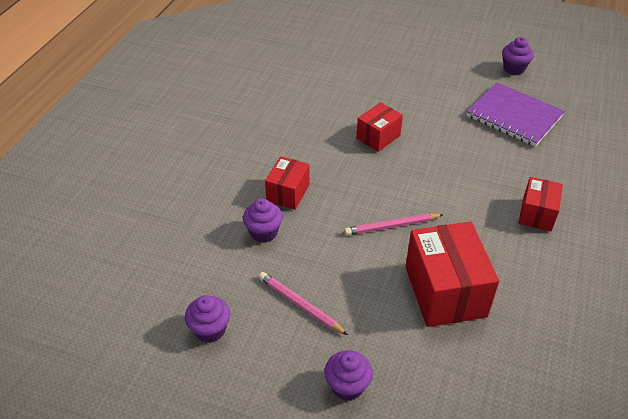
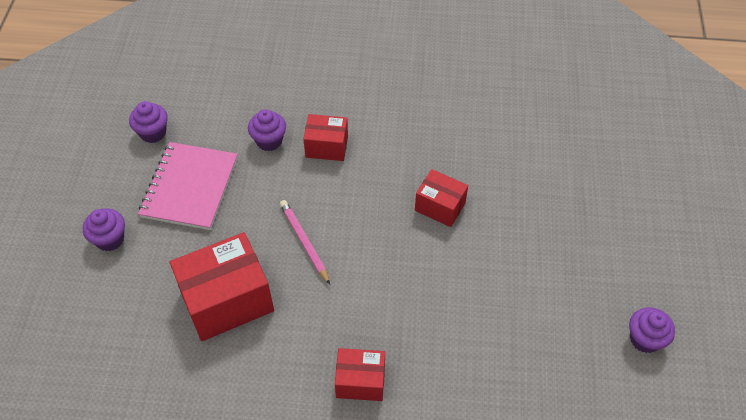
camera: 75 degrees right, 10 degrees up
pink pencil [259,272,348,335] -> pink notebook [138,142,238,230]
purple notebook [467,82,565,147] -> none

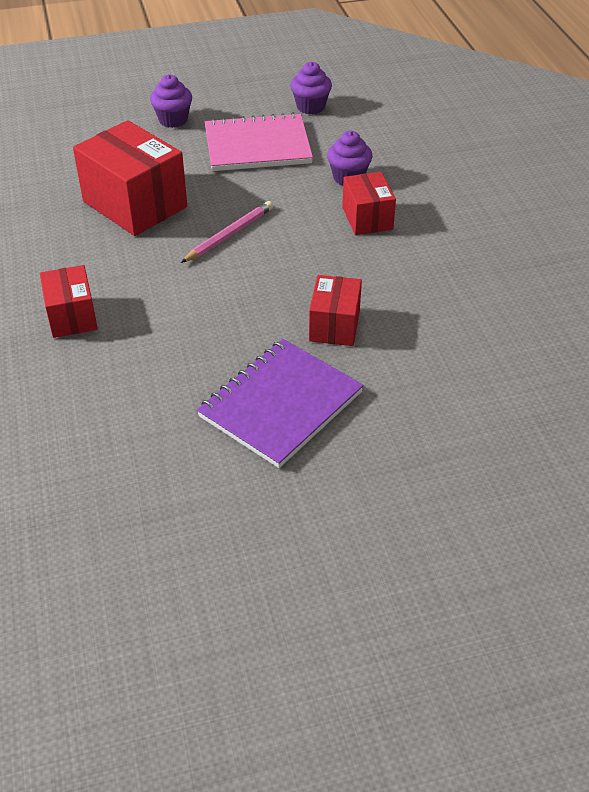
camera: 70 degrees right, 10 degrees down
purple cupcake [629,307,675,353] -> none
none -> purple notebook [197,339,364,468]

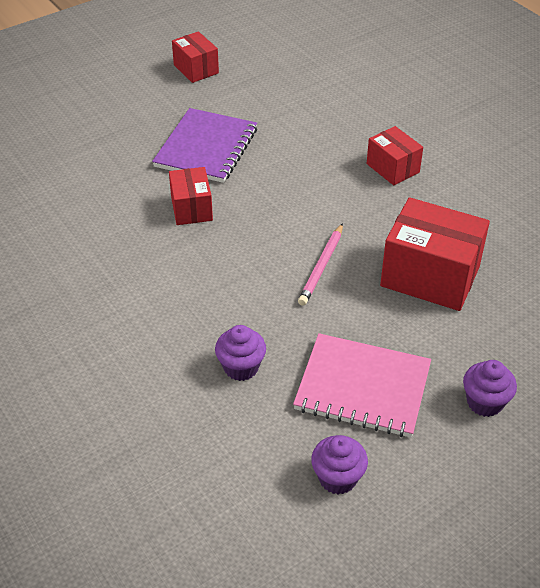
camera: 160 degrees right, 0 degrees up
pink notebook [205,112,313,171] -> pink notebook turned 45 degrees clockwise [293,333,431,438]
red box [342,172,396,235] -> red box moved to [172,31,219,83]

